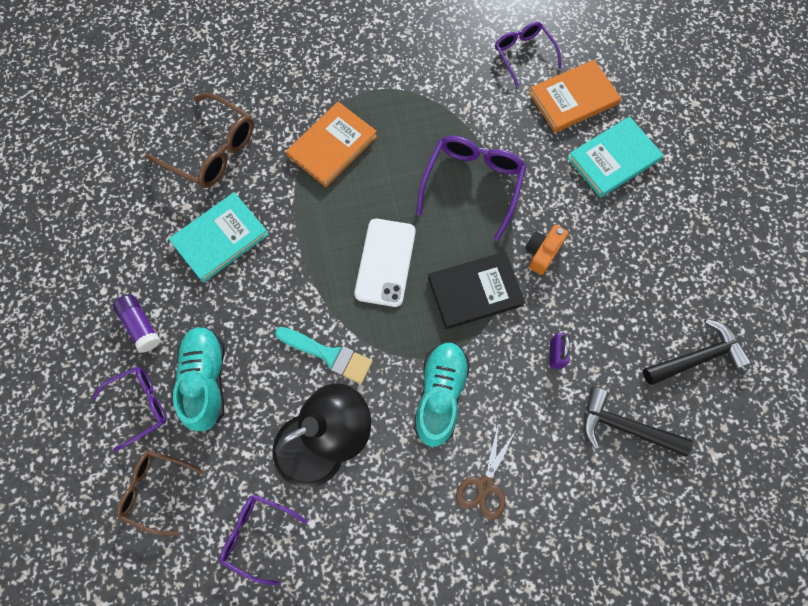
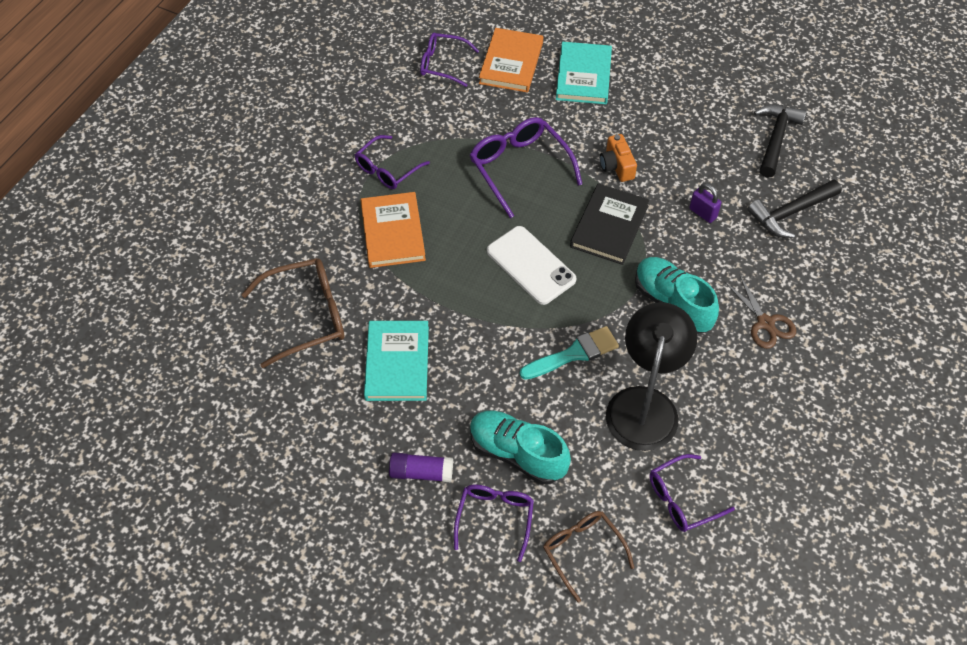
camera: 50 degrees left, 15 degrees down
brown glasses [117,451,205,536] -> brown glasses turned 90 degrees clockwise [543,511,634,602]
none -> purple glasses [355,135,430,189]

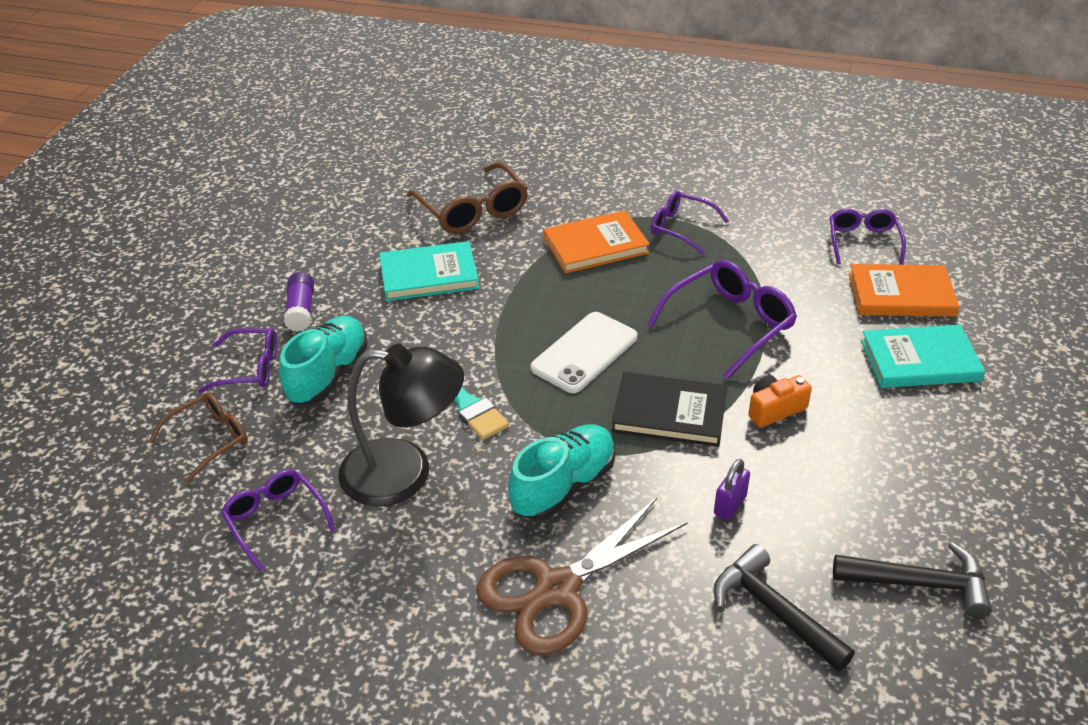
camera: 80 degrees right, 15 degrees down
brown scissors [725,276,796,349] -> brown scissors [476,498,688,655], size x1.78

